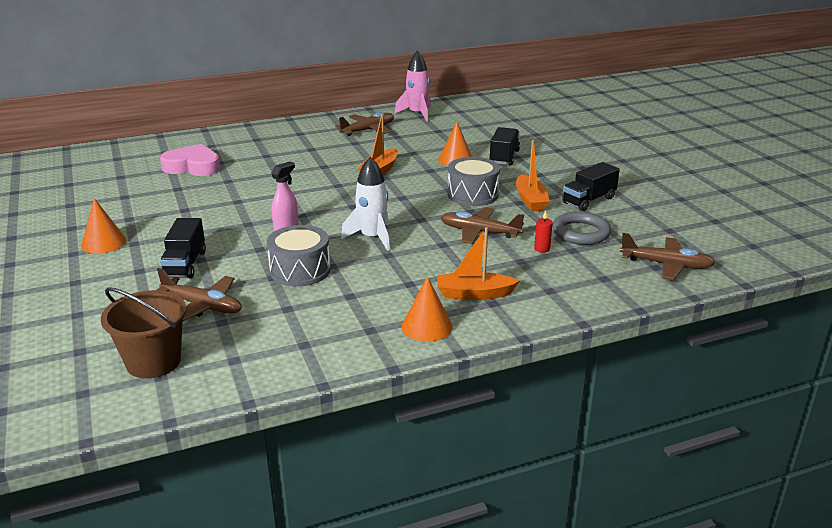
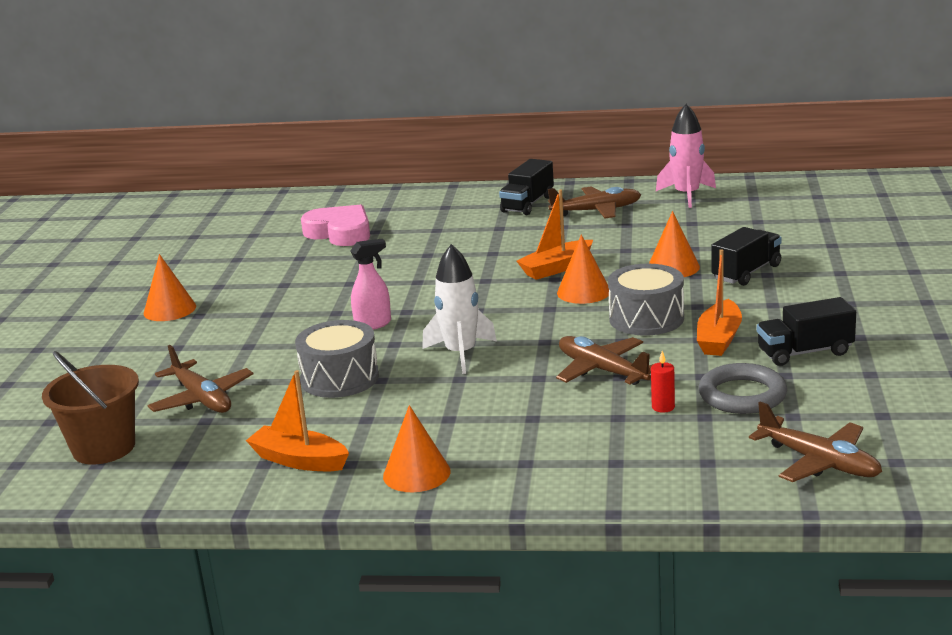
camera: 30 degrees right, 5 degrees down
black truck [160,218,206,278] -> black truck moved to [499,159,554,215]
orange boat [437,227,520,300] -> orange boat moved to [246,370,349,471]
none -> orange cone [557,235,609,304]

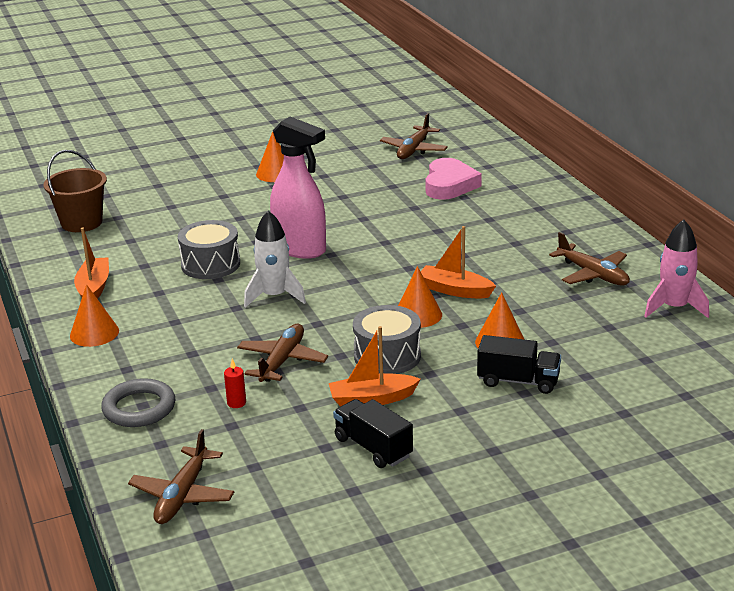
camera: 60 degrees right, 5 degrees up
brown plane [147,345,253,413] -> brown plane moved to [380,113,448,159]
pink spray bottle [350,239,391,330] -> pink spray bottle [270,117,326,259], size x1.93
black truck [499,159,554,215] -> none
grey ring [699,363,787,414] -> grey ring moved to [101,378,176,427]

